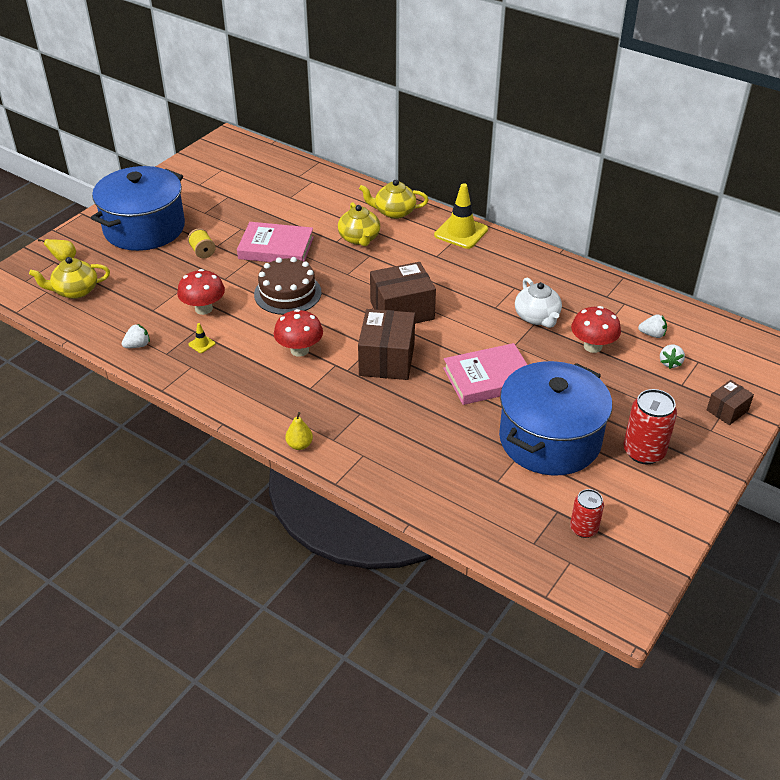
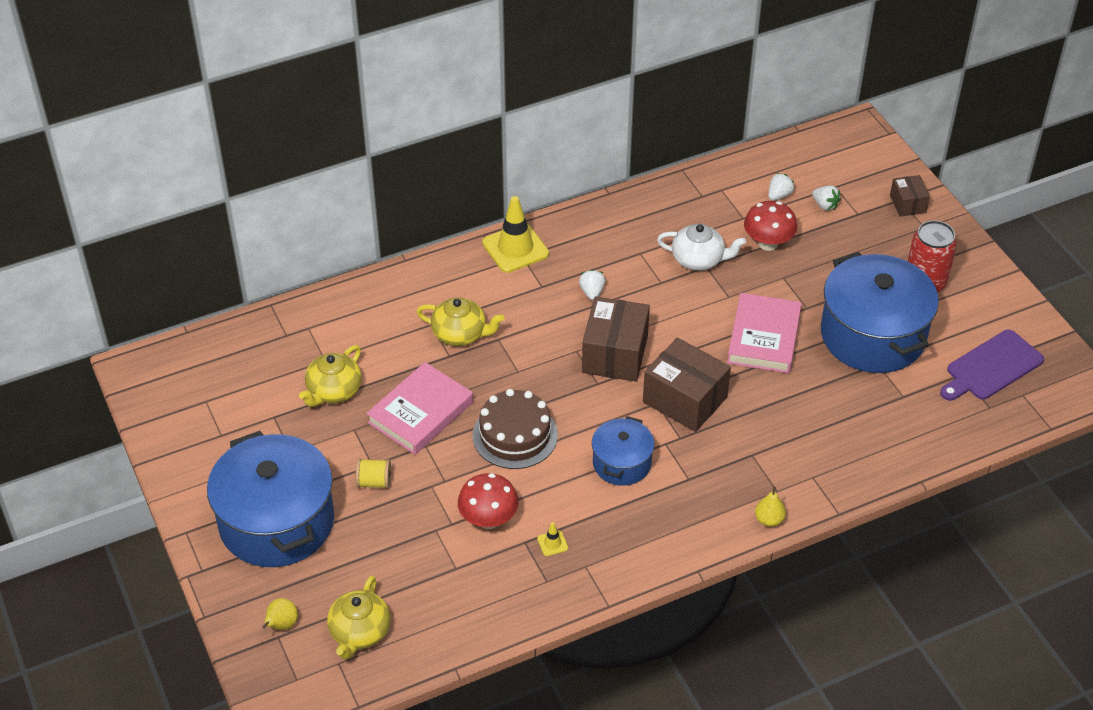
camera: 60 degrees left, 5 degrees up
white strawberry [122,324,150,348] -> white strawberry moved to [579,269,605,300]
red mushroom [274,309,323,357] -> blue pot [592,416,654,486]
yellow teapot [359,180,429,219] -> yellow teapot moved to [299,345,362,407]
red can [570,489,604,538] -> purple cutting board [940,330,1044,401]

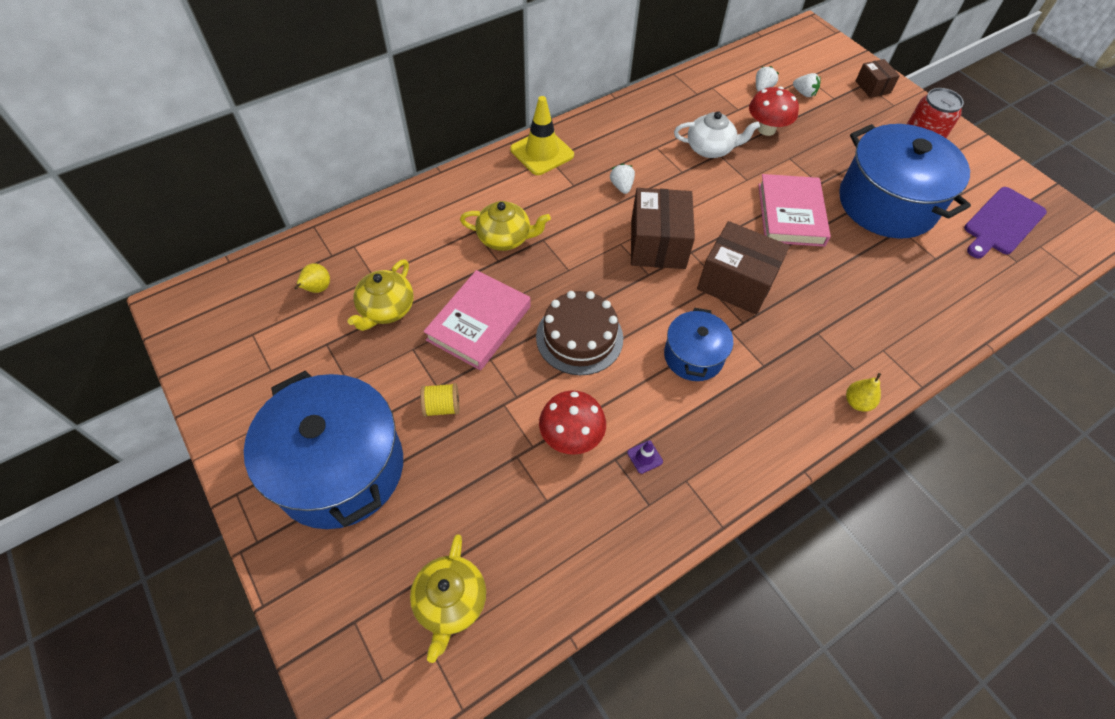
camera: 10 degrees left, 10 degrees up
yellow pear [262,598,298,630] -> yellow pear moved to [294,263,330,293]
yellow traffic cone [537,522,568,556] -> purple traffic cone [627,440,663,474]

